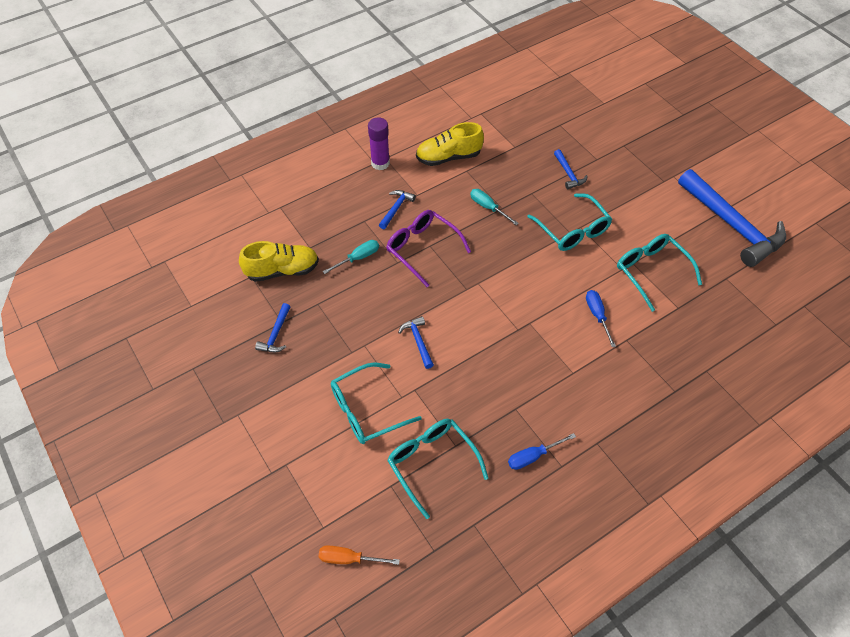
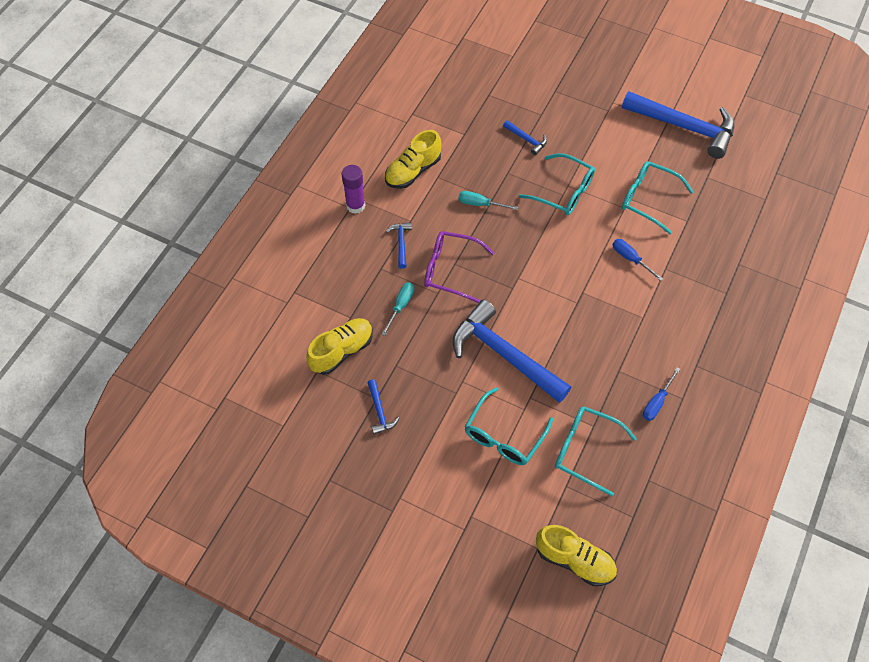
camera: 30 degrees left, 5 degrees up
orange screwdriver [319,545,400,565] -> yellow shoe [536,525,617,586]
blue hammer [398,316,434,369] -> blue hammer [453,300,571,403], size x2.35

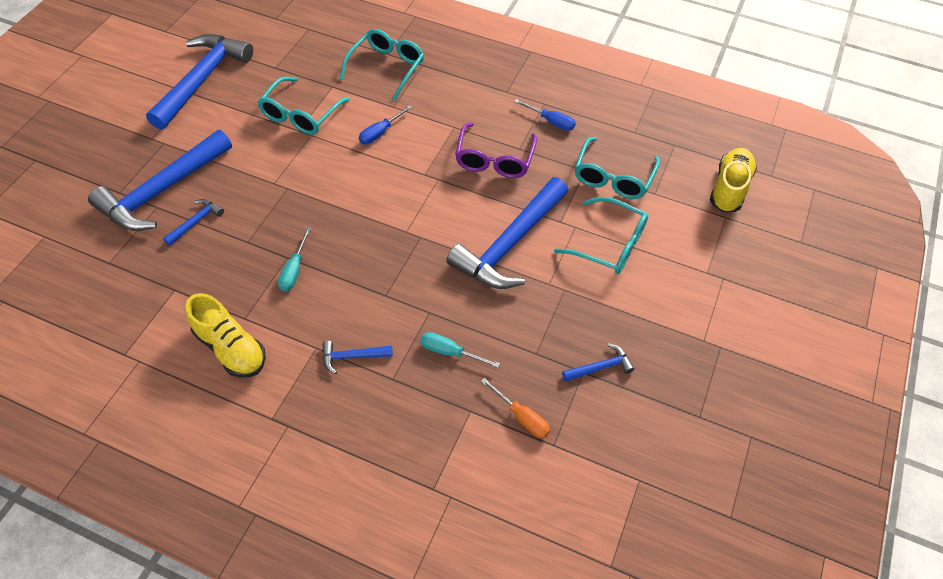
camera: 95 degrees left, 5 degrees down
yellow shoe [307,318,373,375] -> orange screwdriver [481,378,550,438]
purple glue stick [341,165,365,214] -> none
purple glasses [424,231,494,303] -> purple glasses moved to [455,122,537,178]
turquoise glasses [519,153,595,215] -> turquoise glasses moved to [340,29,424,101]
none -> blue hammer [88,130,232,231]

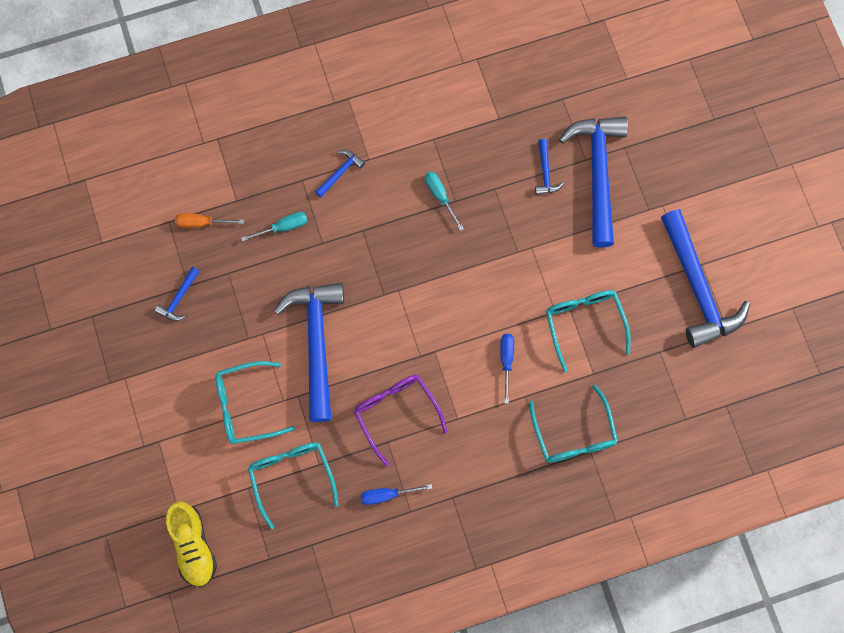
camera: 140 degrees right, 20 degrees up
yellow shoe [186,293,266,377] -> none

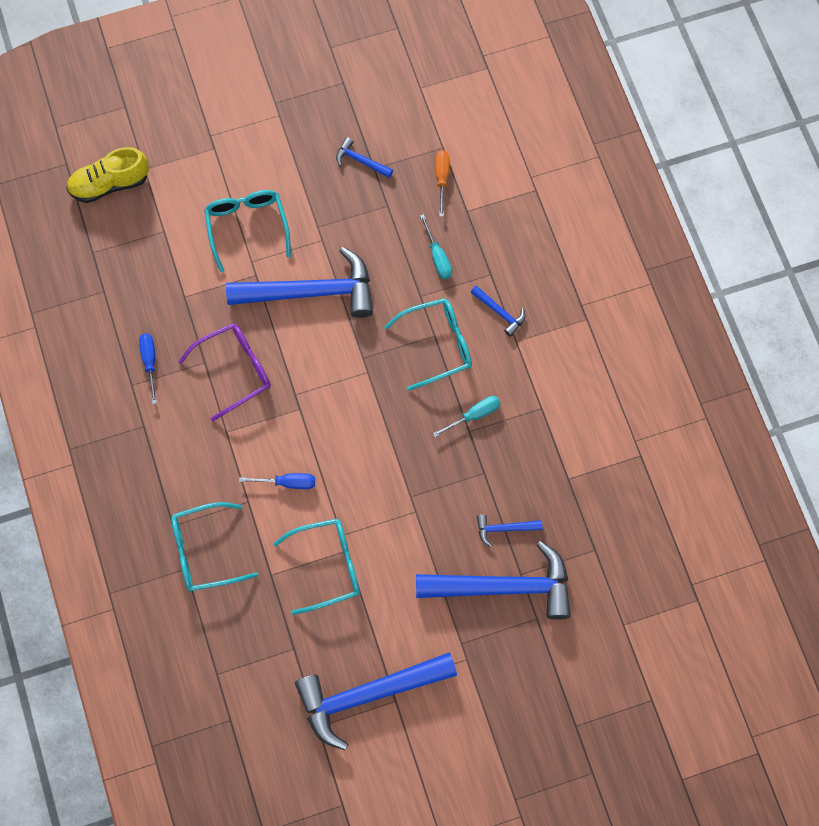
camera: 90 degrees right, 5 degrees down
turquoise glasses [248,442,339,529] -> turquoise glasses moved to [384,298,472,391]

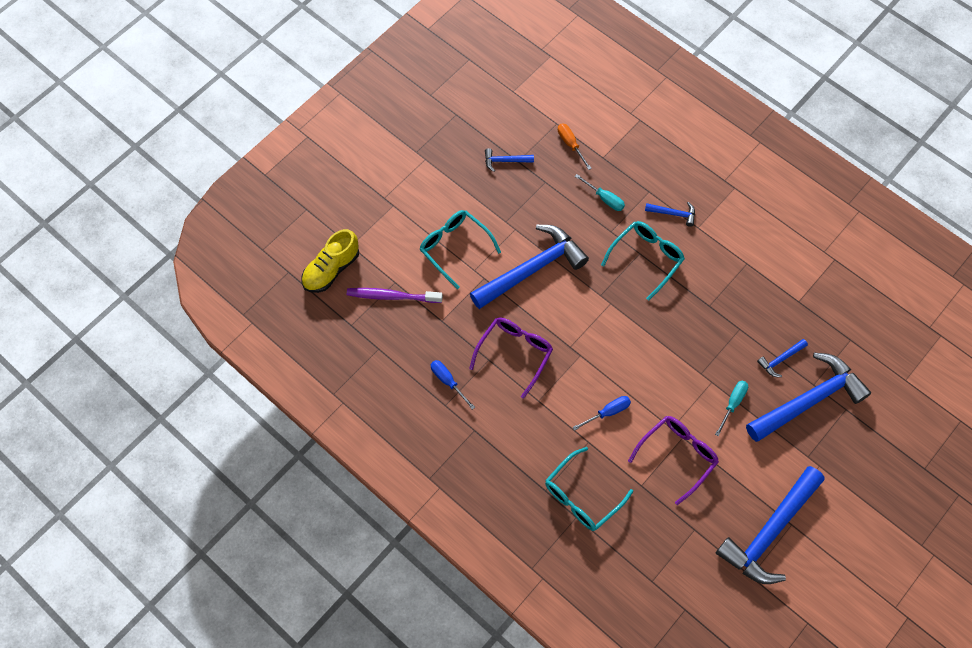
camera: 30 degrees left, 5 degrees down
turquoise glasses [273,519,360,615] -> purple glasses [628,416,719,505]
turquoise screwdriver [433,396,500,437] -> turquoise screwdriver moved to [715,381,748,436]
none -> purple toothbrush [347,288,443,303]

